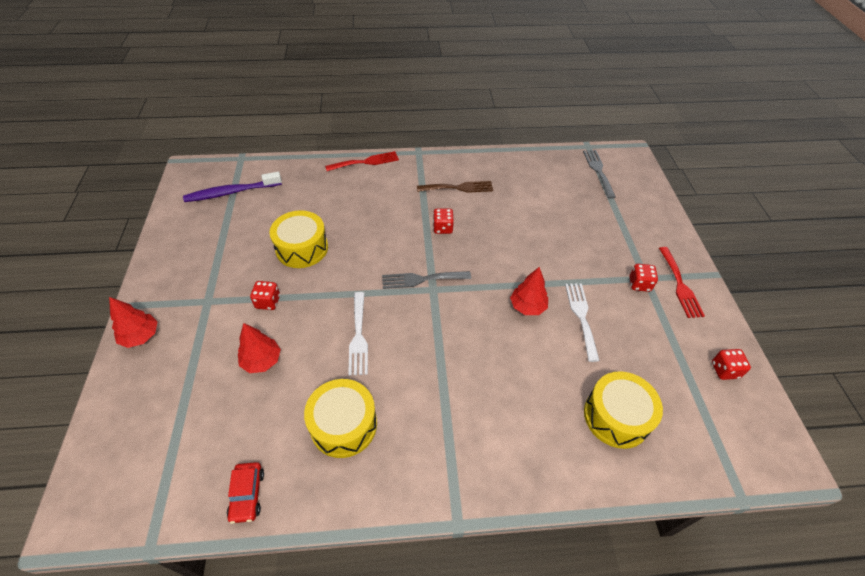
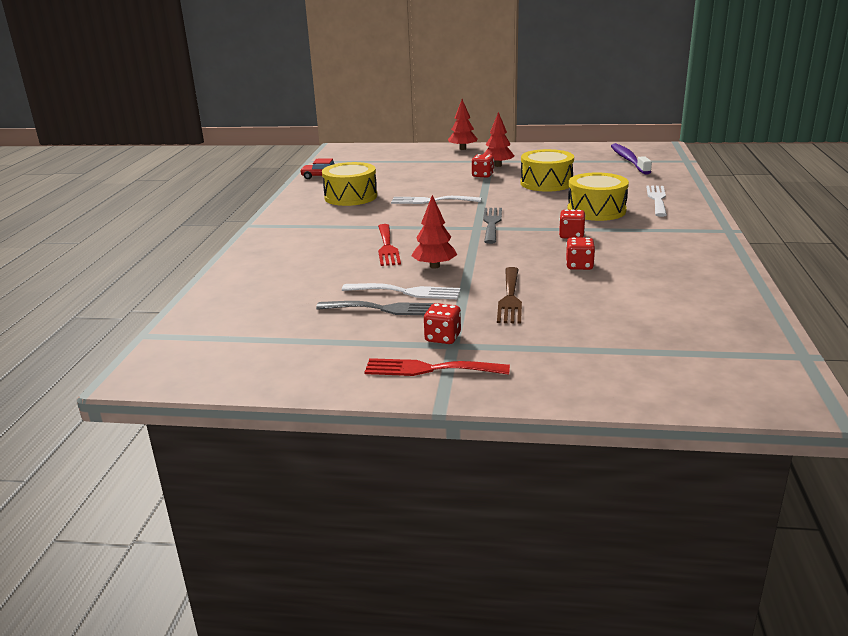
camera: 105 degrees right, 25 degrees down
red tree [238,323,281,373] -> red tree moved to [483,112,515,167]
red fork [325,151,399,171] -> red fork moved to [378,224,401,266]
brown fork [417,181,493,193] -> brown fork moved to [497,267,522,324]
grey fork [583,150,615,199] -> grey fork moved to [316,301,434,315]
yellow drum [584,371,663,449] -> yellow drum moved to [567,173,629,221]
red dice [712,349,751,380] -> red dice moved to [566,237,595,270]
none -> white fork [646,185,667,217]

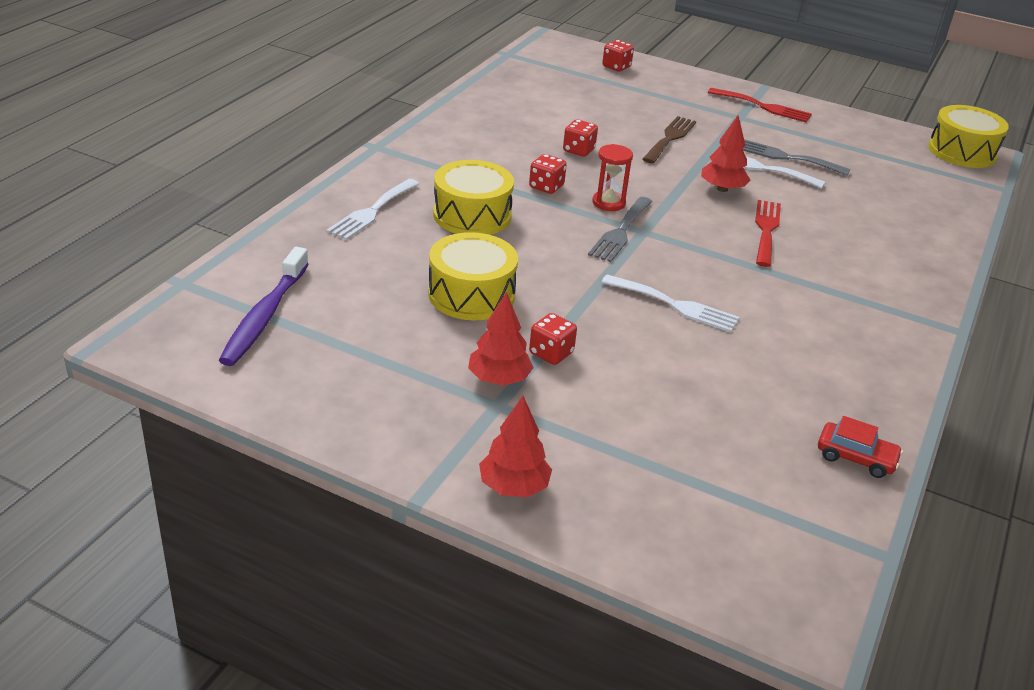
camera: 165 degrees left, 10 degrees up
yellow drum [322,162,377,206] -> yellow drum moved to [928,105,1009,168]
red dice [424,303,461,344] -> red dice moved to [602,40,634,72]
none -> red hourglass [592,144,633,211]

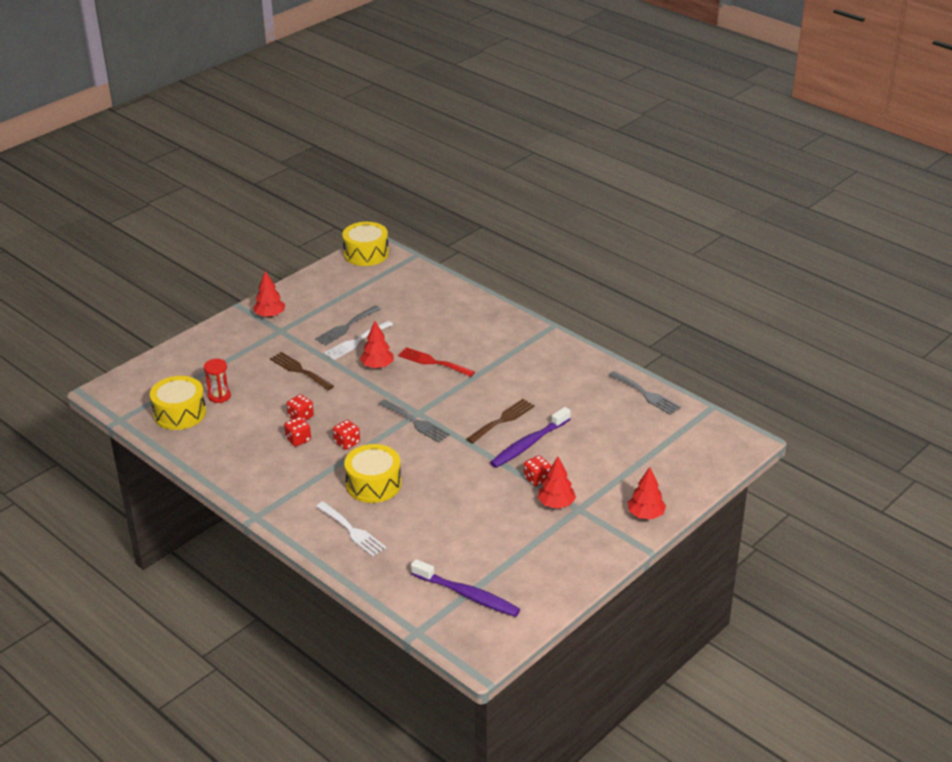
camera: 70 degrees left, 0 degrees up
yellow drum [428,232,518,320] -> yellow drum moved to [150,376,206,430]
red hourglass [592,144,633,211] -> red hourglass moved to [204,359,231,403]
white fork [601,274,740,332] -> brown fork [466,399,535,444]
red dice [602,40,634,72] -> red dice moved to [284,417,311,447]
red fork [708,88,812,123] -> red tree [253,271,285,318]
red car [818,416,903,478] -> grey fork [608,371,681,415]
none -> purple toothbrush [490,407,571,468]

